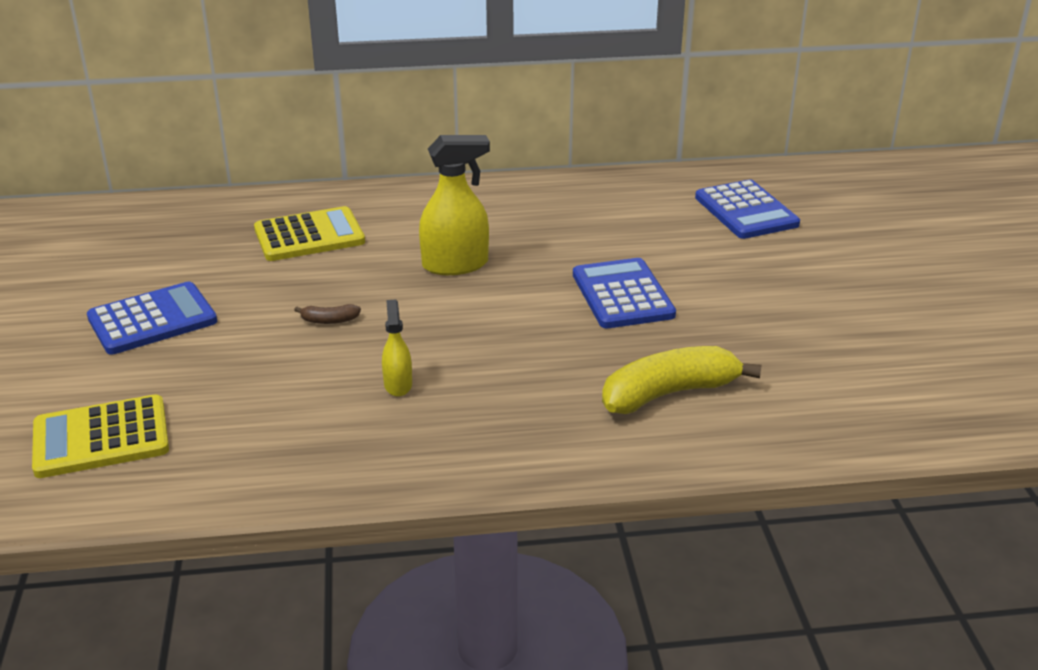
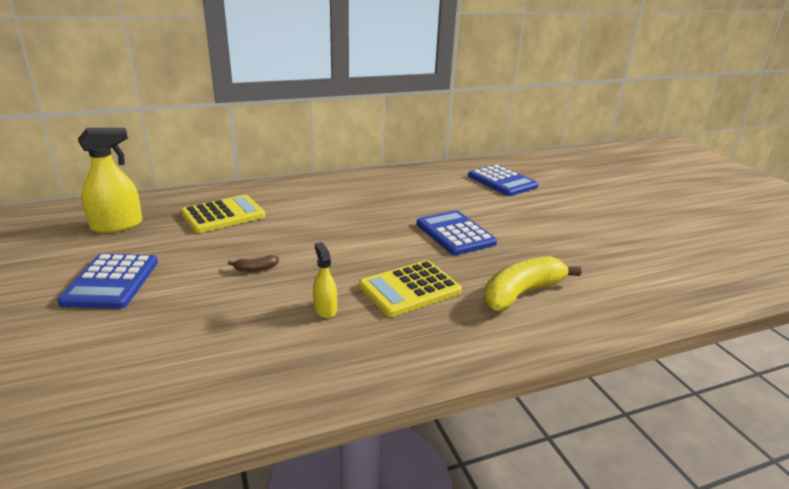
camera: 15 degrees left, 5 degrees down
yellow calculator [32,394,169,478] -> yellow calculator moved to [359,260,462,317]
blue calculator [87,282,217,355] -> blue calculator turned 135 degrees clockwise [57,254,158,309]
yellow spray bottle [419,135,490,275] -> yellow spray bottle moved to [78,128,142,233]

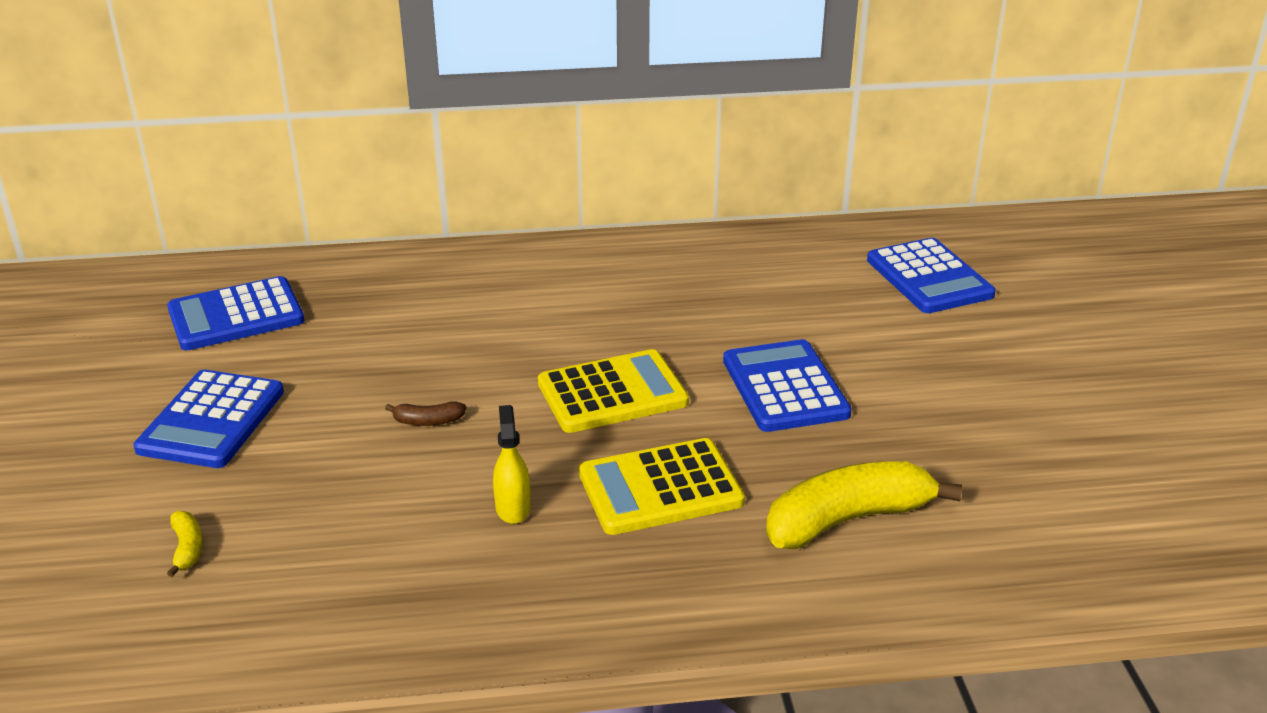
camera: 15 degrees right, 5 degrees up
yellow spray bottle [78,128,142,233] -> blue calculator [167,276,305,350]
yellow calculator [181,195,266,233] -> yellow calculator moved to [538,349,689,433]
none -> yellow banana [167,511,203,577]

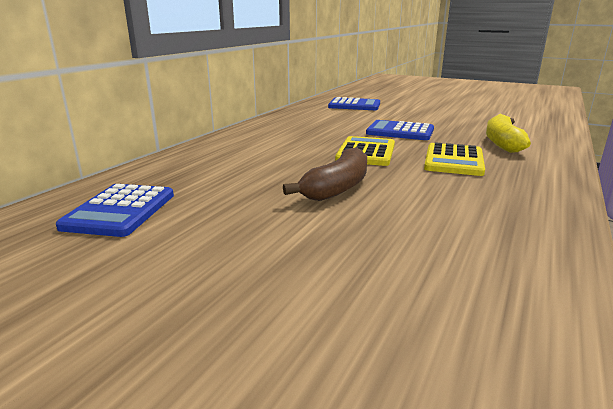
camera: 55 degrees left, 10 degrees down
blue calculator [134,370,284,468] -> none
yellow banana [167,511,203,577] -> none
brown banana [385,401,466,426] -> brown banana [283,147,367,201], size x2.36
yellow spray bottle [493,405,530,524] -> none

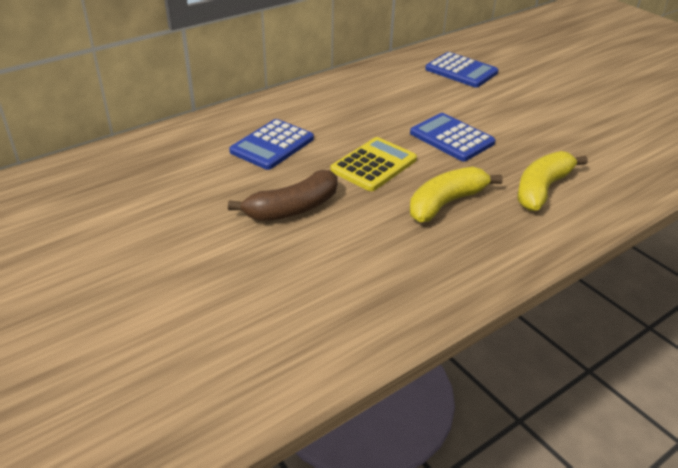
camera: 25 degrees right, 15 degrees up
blue calculator [56,184,174,237] -> blue calculator moved to [229,119,314,170]
yellow calculator [424,142,485,176] -> yellow banana [410,167,503,222]

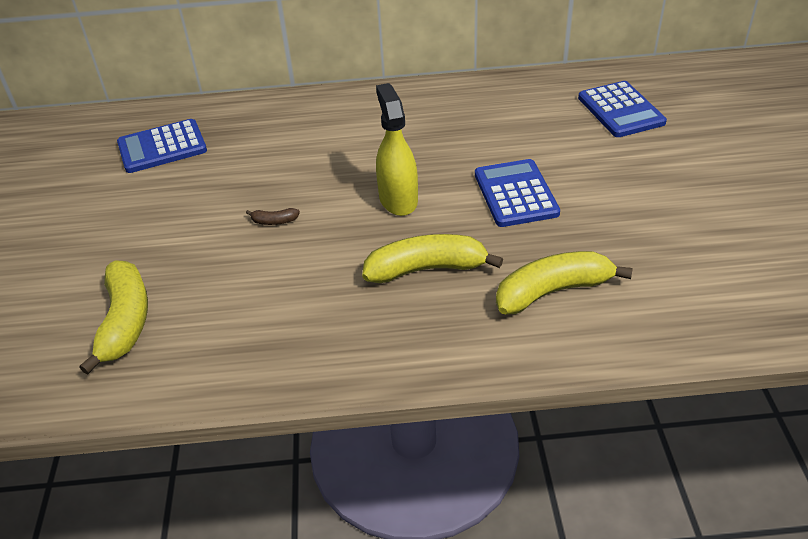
camera: 35 degrees right, 5 degrees up
brown banana [228,170,338,221] -> brown banana [246,208,300,225], size x0.42
blue calculator [229,119,314,170] -> blue calculator moved to [117,119,207,173]
yellow calculator [330,137,417,191] -> yellow spray bottle [376,83,418,216]
none -> yellow banana [79,260,148,374]

